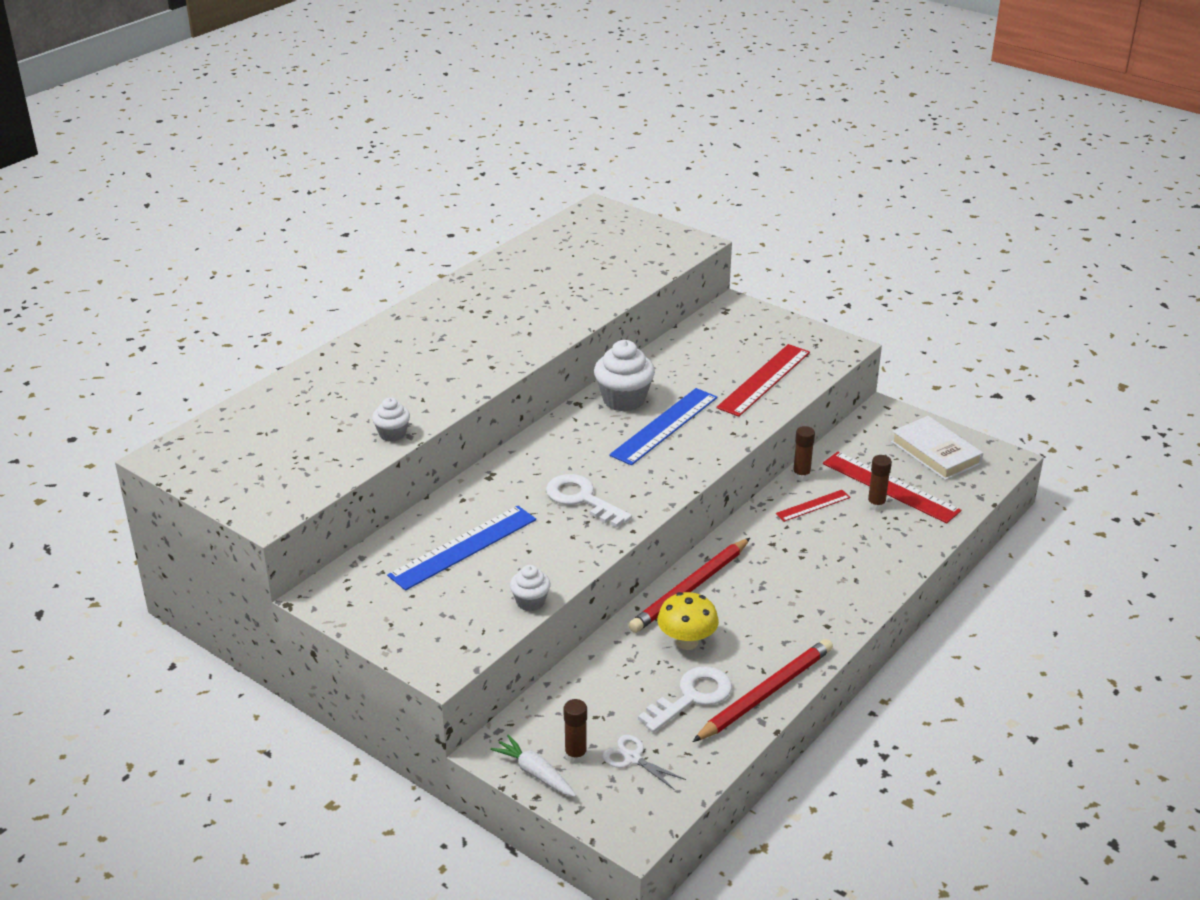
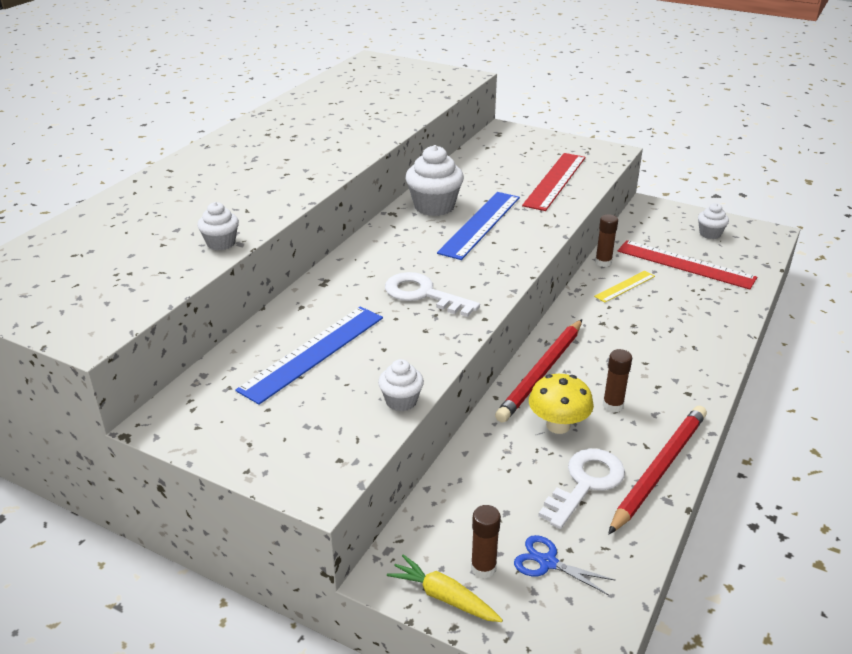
camera: 10 degrees left, 0 degrees up
white carrot [490,734,576,797] -> yellow carrot [387,554,503,622]
white scissors [603,735,686,790] -> blue scissors [514,535,616,595]
red ruler [776,490,851,522] -> yellow ruler [594,270,655,303]
brown glue stick [867,455,892,511] -> brown glue stick moved to [603,349,632,413]
white book [891,416,983,480] -> white cupcake [698,203,729,239]

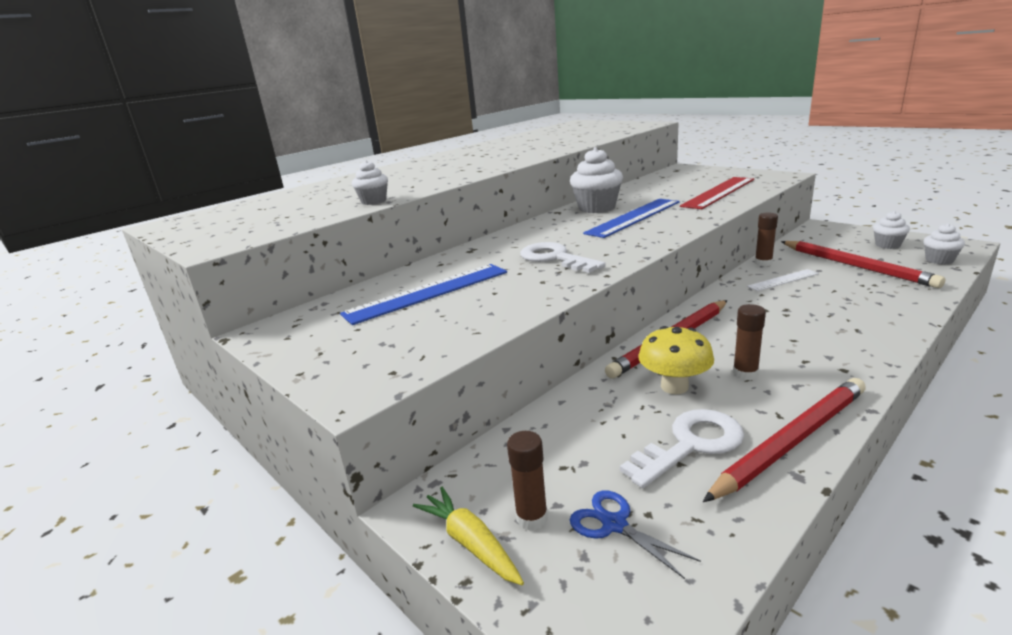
camera: 20 degrees right, 10 degrees down
white cupcake [378,359,424,411] -> white cupcake moved to [923,223,965,264]
yellow ruler [594,270,655,303] -> white ruler [747,269,819,291]
red ruler [618,240,757,289] -> red pencil [781,241,945,288]

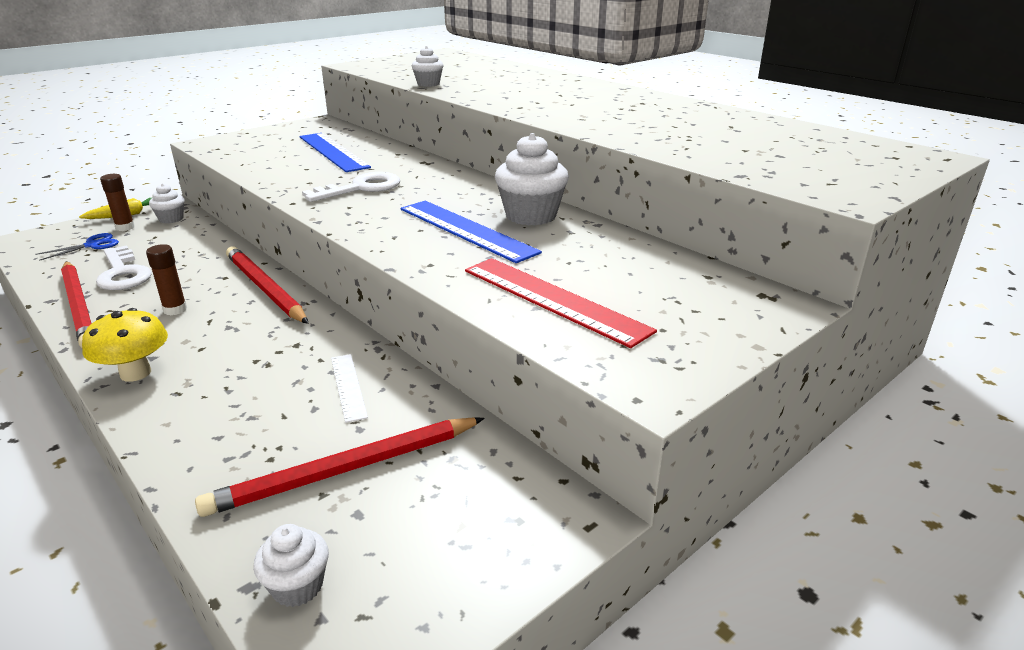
camera: 90 degrees right, 5 degrees up
yellow mushroom [638,326,714,394] -> yellow mushroom moved to [82,308,168,382]
brown glue stick [755,213,778,266] -> none
white cupcake [873,211,910,249] -> white cupcake moved to [149,183,184,224]

